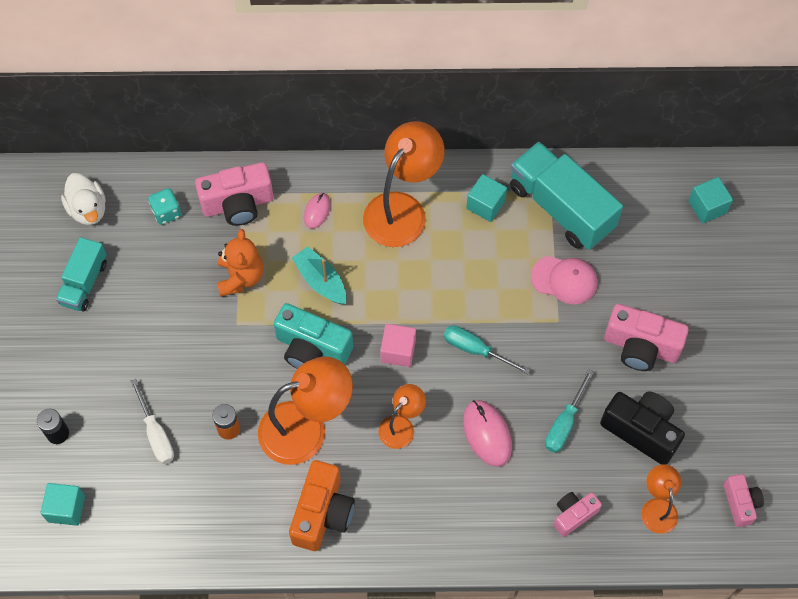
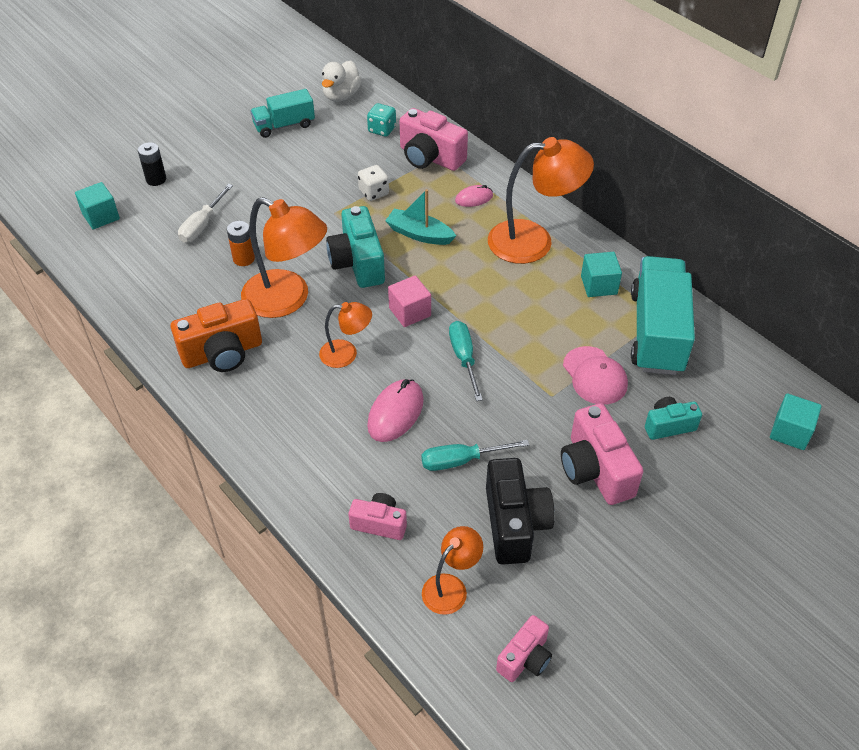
camera: 50 degrees right, 15 degrees down
orange teddy bear [217,229,263,297] -> white dice [358,165,389,201]
turquoise boat [292,246,346,304] -> turquoise boat turned 75 degrees counterclockwise [385,189,456,245]
none -> turquoise camera [645,397,702,440]

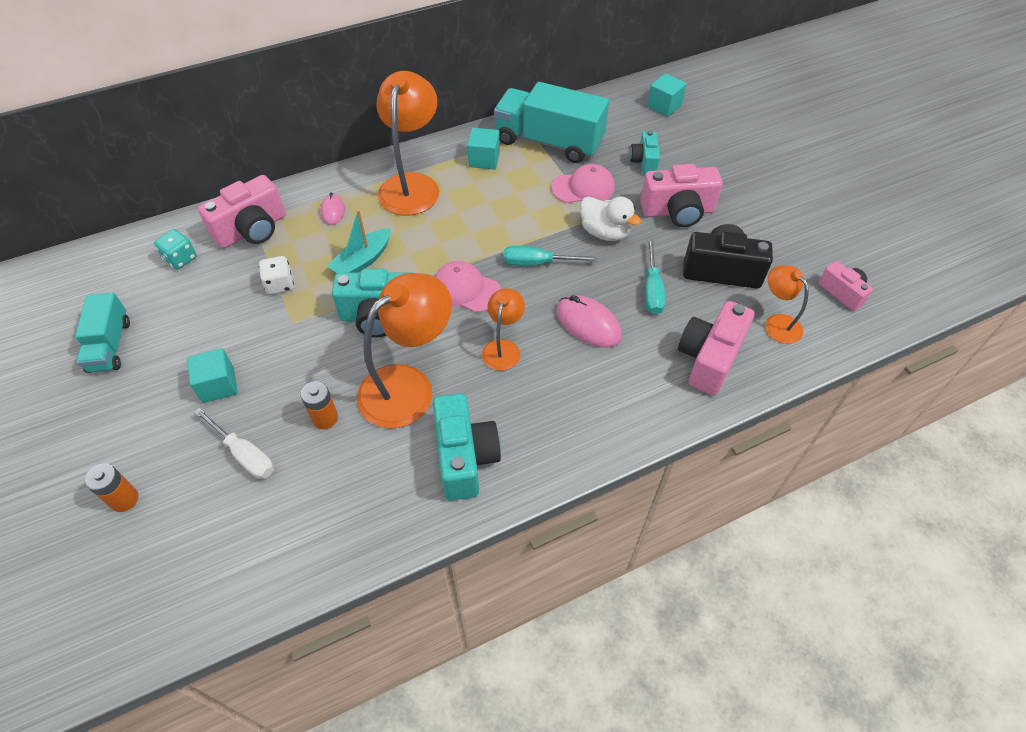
camera: 75 degrees left, 5 degrees up
turquoise cube [75,182,120,229] -> turquoise cube moved to [187,348,238,403]
black battery [138,142,166,186] -> orange battery [85,464,138,512]
orange camera [171,299,262,372] -> turquoise camera [433,393,501,501]
white duck [322,60,362,102] -> white duck moved to [580,196,641,241]
pink camera [348,493,407,540] -> pink camera [678,301,754,396], size x1.70
pink cube [388,275,431,327] -> pink cap [435,261,501,313]

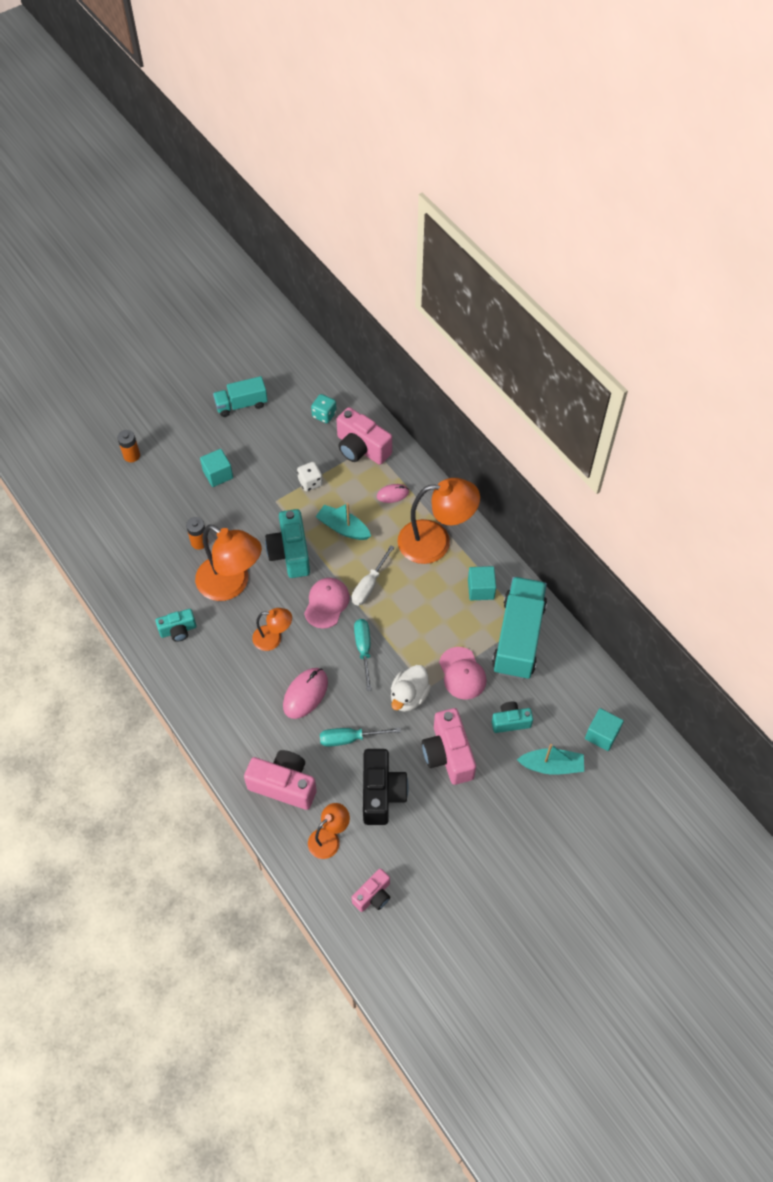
camera: 80 degrees right, 5 degrees up
white screwdriver [194,407,274,479] -> white screwdriver moved to [351,545,395,606]
turquoise camera [433,393,501,501] -> turquoise camera [156,609,197,642], size x0.59
none -> turquoise boat [517,744,584,775]

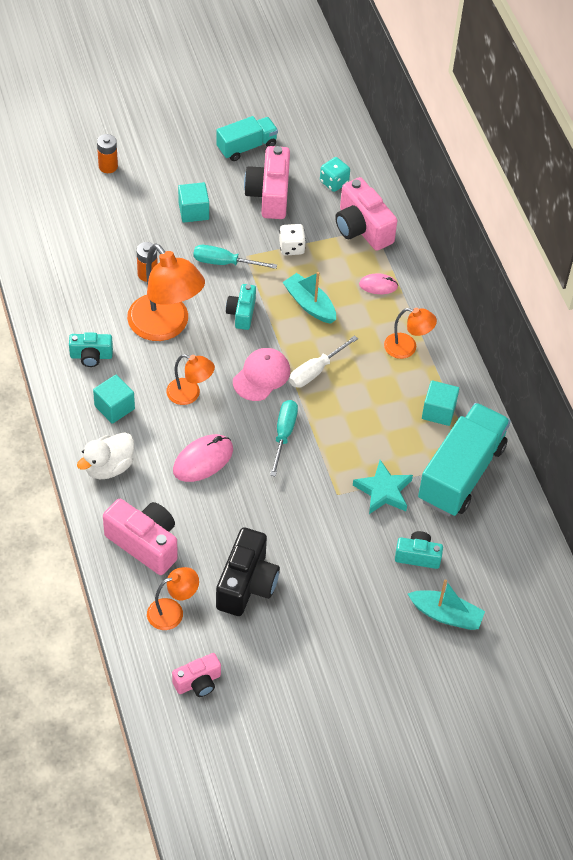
camera: 15 degrees right, 5 degrees down
turquoise truck [213,376,268,417] -> turquoise truck turned 150 degrees clockwise [216,116,278,161]
turquoise camera [265,509,310,578] -> turquoise camera [226,284,256,330], size x0.59
turquoise screwdriver [320,727,401,747] -> turquoise screwdriver moved to [193,245,277,269]
white duck [391,665,431,712] -> white duck moved to [77,432,134,479]
orange lamp [397,478,480,564] -> orange lamp [384,308,437,359], size x0.53
pink camera [422,708,476,785] -> pink camera moved to [244,146,290,219]
pink cap [439,647,486,700] -> turquoise star [353,460,413,514]
turquoise cube [585,708,624,751] -> turquoise cube moved to [93,375,135,424]

